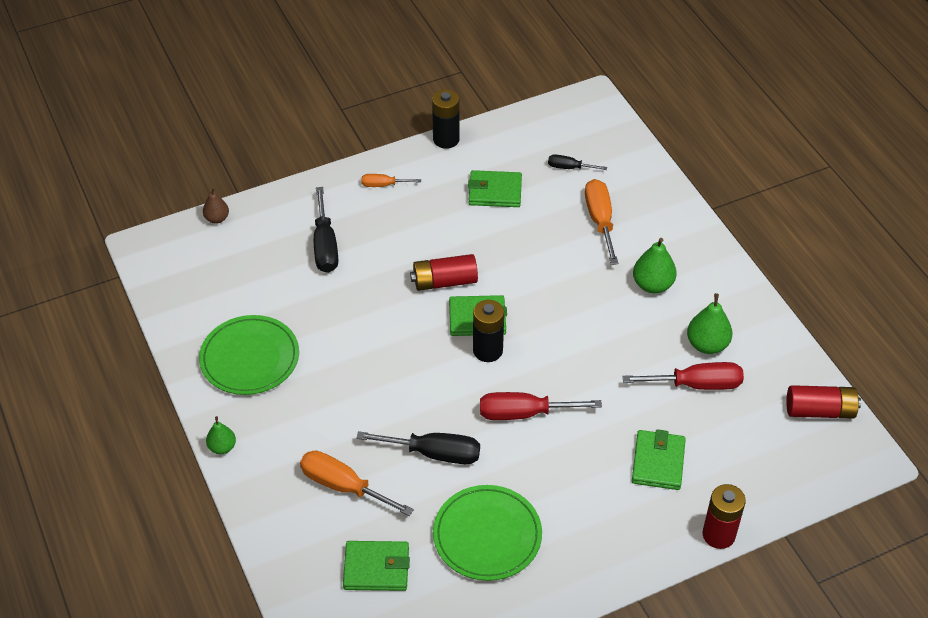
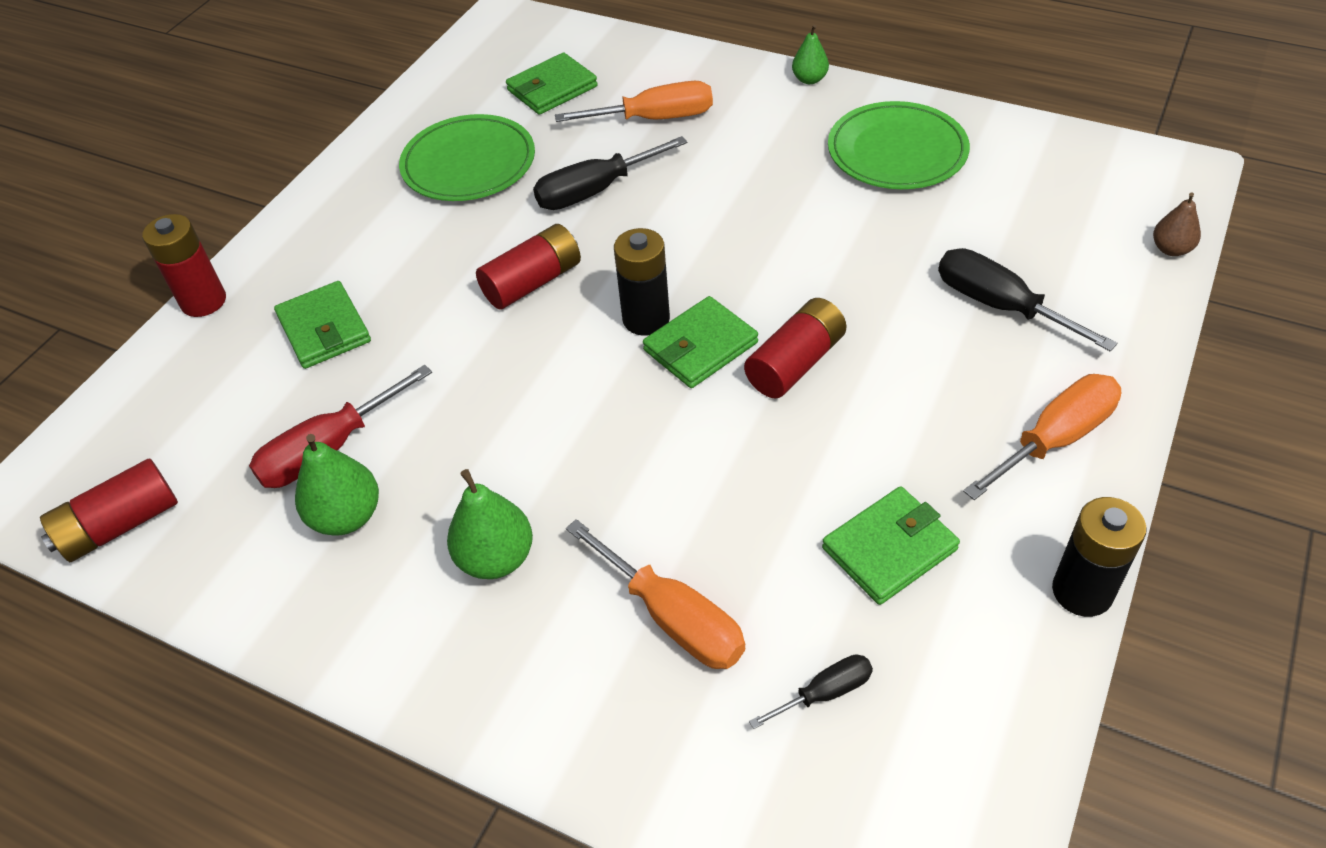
camera: 145 degrees right, 0 degrees up
orange screwdriver [361,174,421,187] -> orange screwdriver [963,374,1121,500], size x1.79
red screwdriver [480,392,602,420] -> red battery [476,224,581,310]

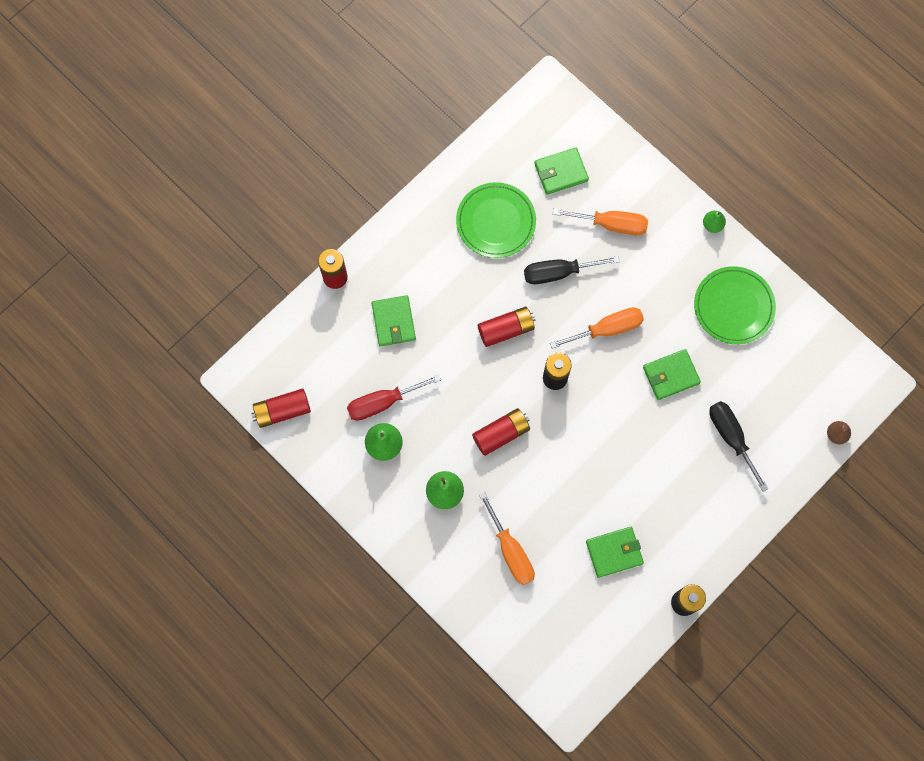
camera: 15 degrees right, 25 degrees up
green wallet [643,296,758,388] -> green wallet moved to [643,349,701,400]
red battery [744,298,847,399] -> red battery moved to [472,408,530,456]
black screwdriver [749,654,873,729] -> none
orange screwdriver [963,374,1121,500] -> orange screwdriver moved to [550,307,644,349]

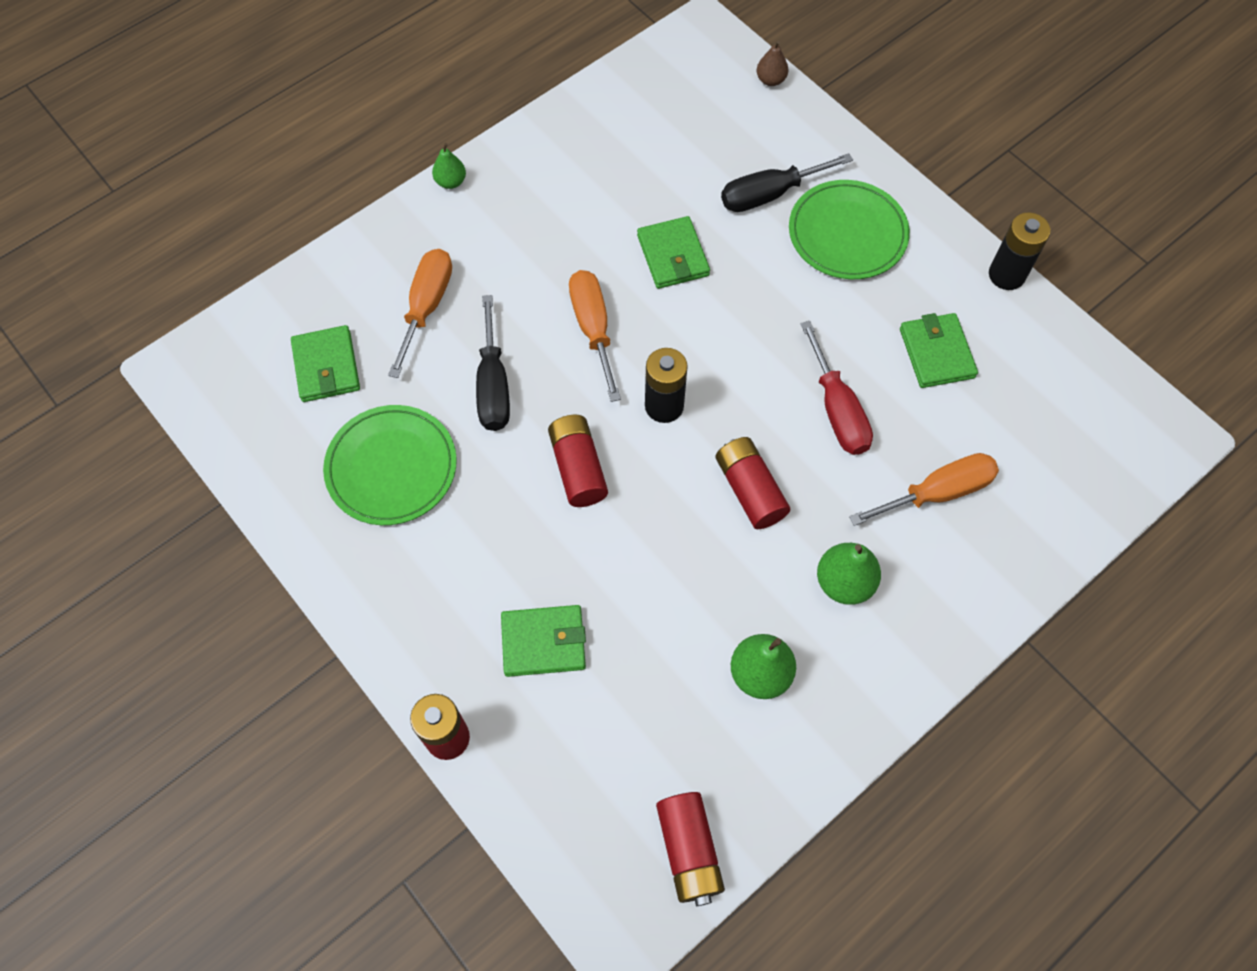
camera: 85 degrees left, 10 degrees down
red screwdriver [347,374,441,421] -> red screwdriver moved to [801,321,873,455]
green plate [694,266,776,344] -> green plate moved to [789,180,910,279]

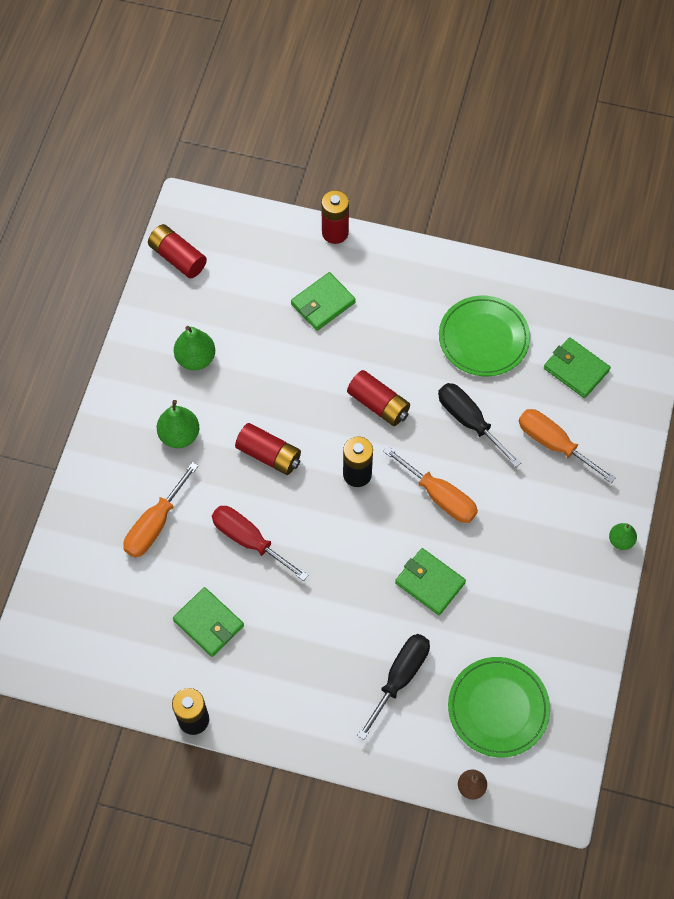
camera: 145 degrees right, 0 degrees up
orange screwdriver [388,249,452,378] -> orange screwdriver turned 150 degrees clockwise [519,409,616,483]
green plate [789,180,910,279] -> green plate moved to [448,657,550,758]

